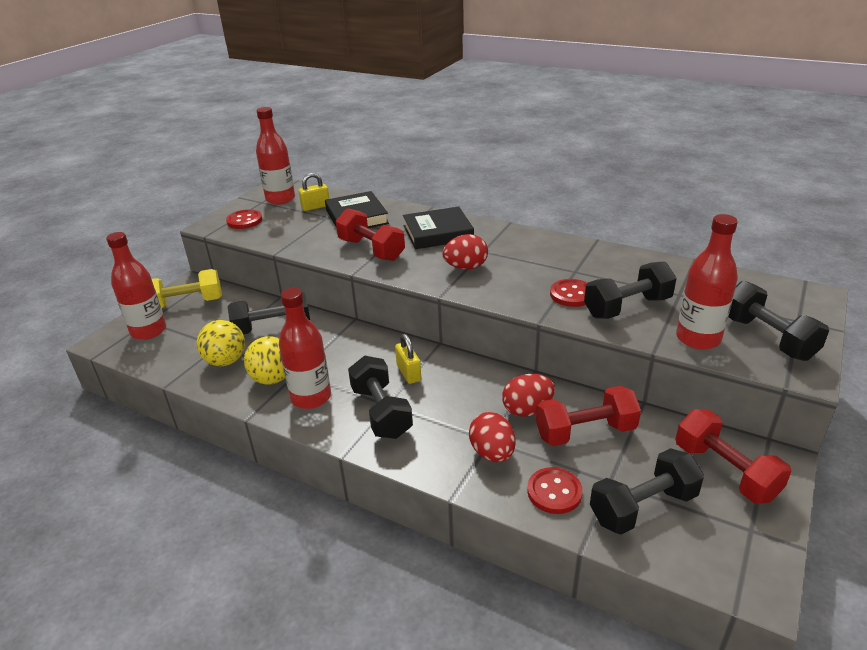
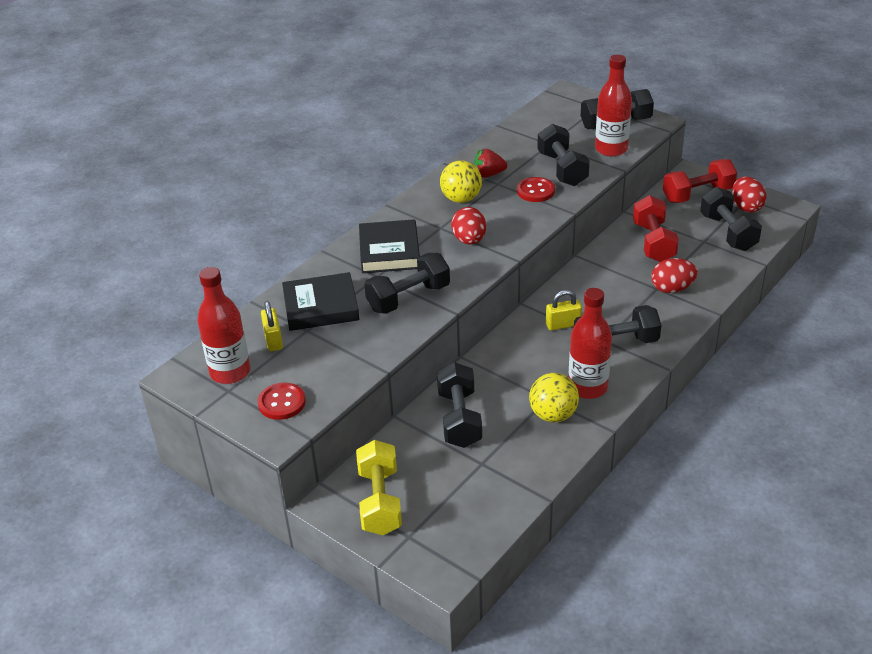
camera: 80 degrees left, 5 degrees up
red bottle [106,232,166,340] -> none
yellow ball [196,320,245,366] -> yellow ball moved to [440,161,482,203]
red dumbbell [336,208,405,261] -> black dumbbell [364,253,450,314]
red egg [502,374,555,417] -> red egg moved to [732,176,766,213]
red button [527,467,583,514] -> none
none -> red strawberry [474,149,507,178]

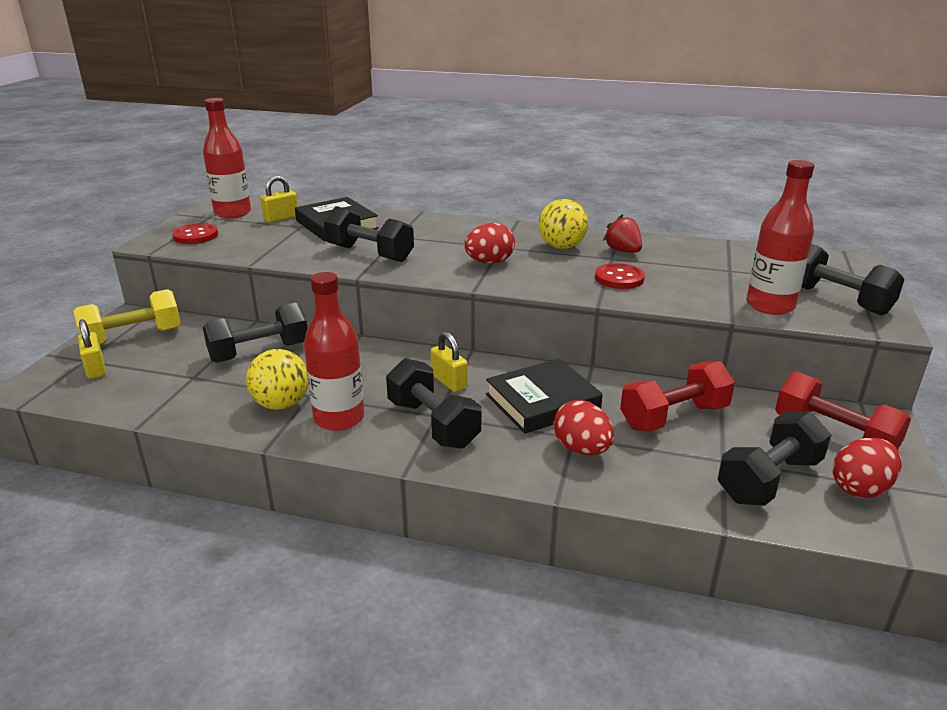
camera: 65 degrees right, 10 degrees down
black book [359,219,420,273] -> black book moved to [486,358,603,434]
black dumbbell [537,124,590,186] -> none
none -> yellow padlock [78,319,106,379]

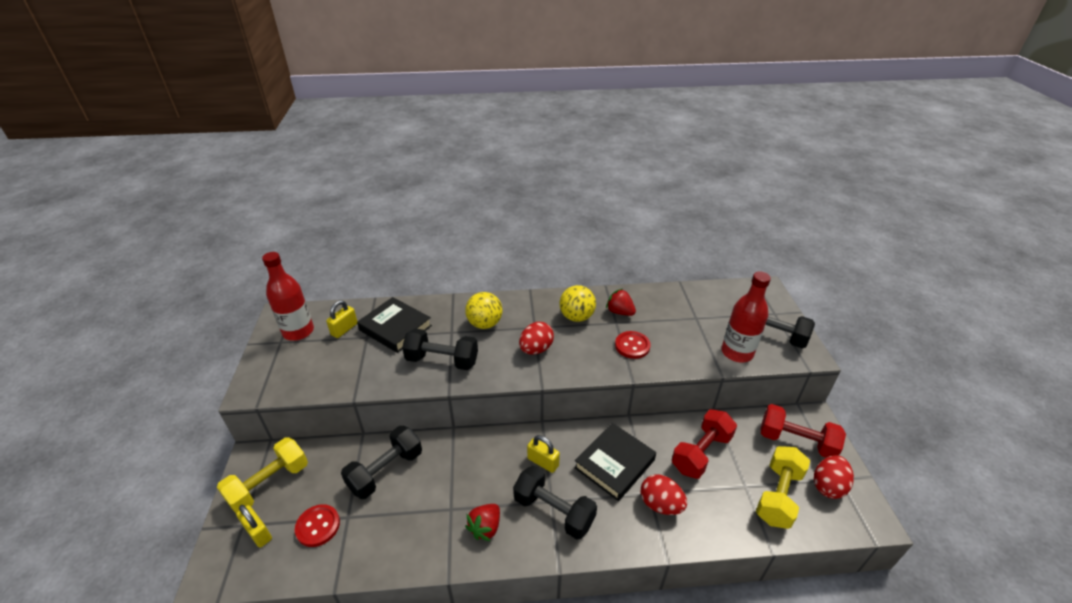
camera: 20 degrees left, 10 degrees up
red button [172,223,218,244] -> red button moved to [295,504,340,547]
yellow ball [246,349,308,410] -> yellow ball moved to [465,292,502,329]
red bottle [304,272,365,431] -> red strawberry [465,504,500,541]
black dumbbell [718,411,831,506] -> yellow dumbbell [756,446,810,529]

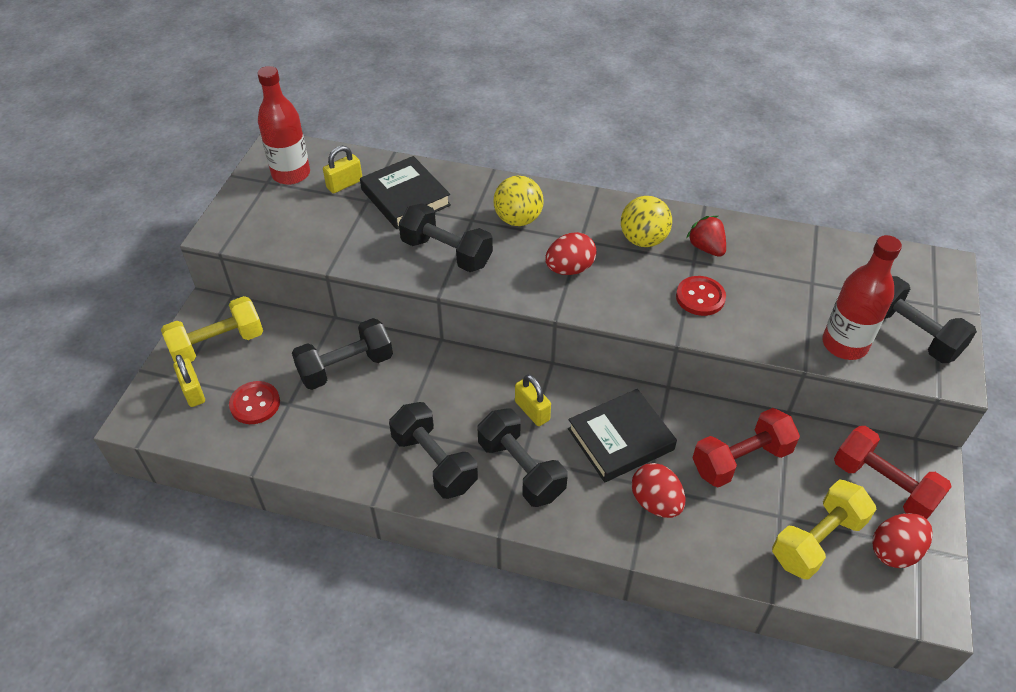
camera: 20 degrees right, 10 degrees up
red strawberry [465,504,500,541] -> black dumbbell [389,402,478,499]

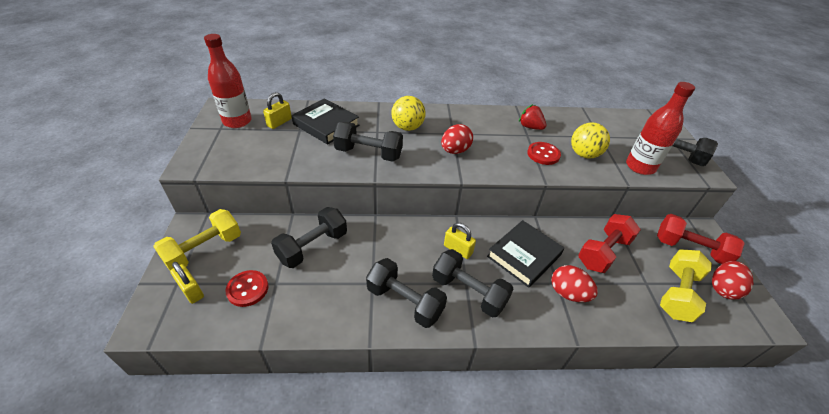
camera: 20 degrees left, 5 degrees down
yellow ball [621,196,672,247] -> yellow ball moved to [571,122,610,159]

